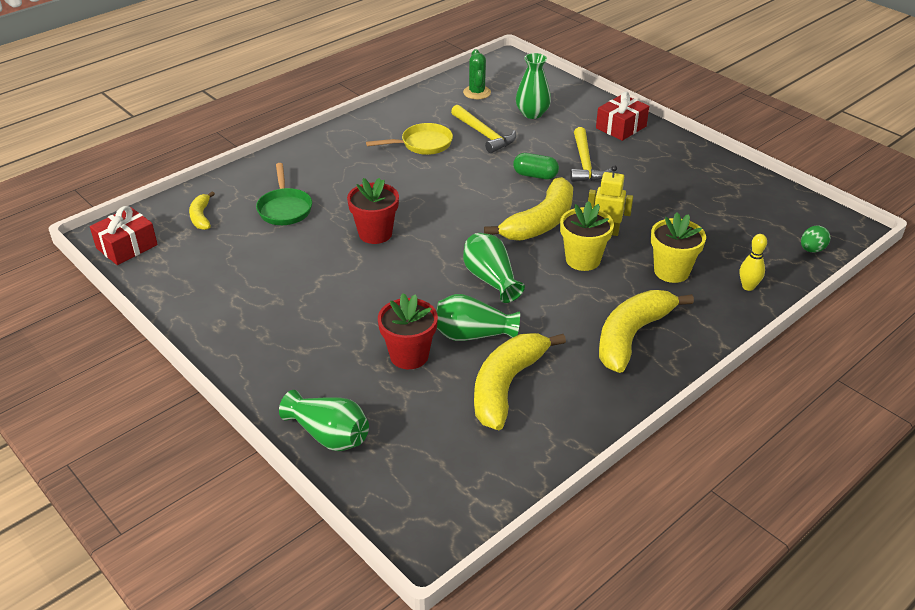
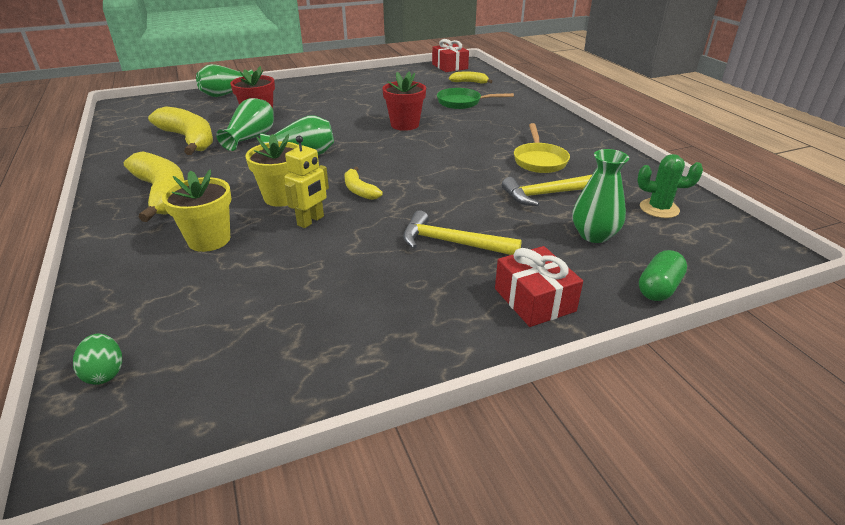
camera: 110 degrees right, 5 degrees down
yellow banana [484,177,573,241] -> yellow banana [345,167,383,200], size x0.50
green capsule [513,153,559,179] -> green capsule moved to [639,250,687,301]
yellow bowling pin [740,234,767,291] -> none

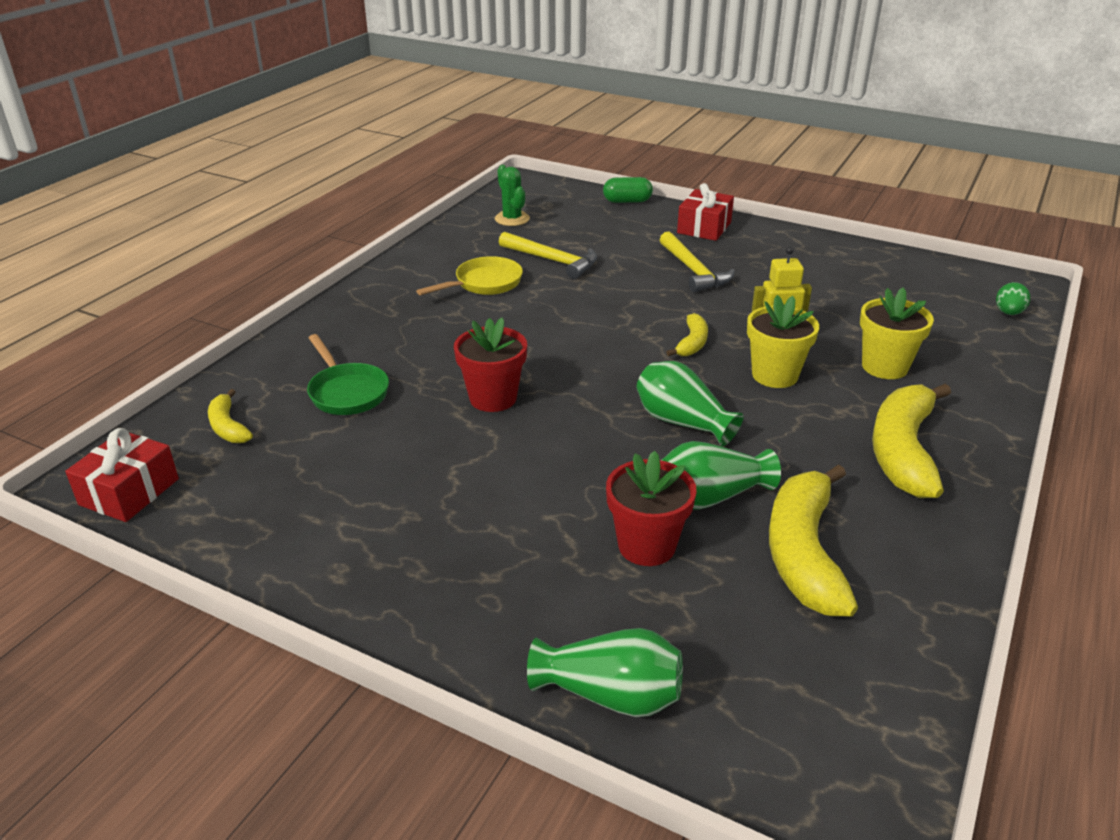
camera: 130 degrees left, 0 degrees up
green vase [573,149,629,243] -> none

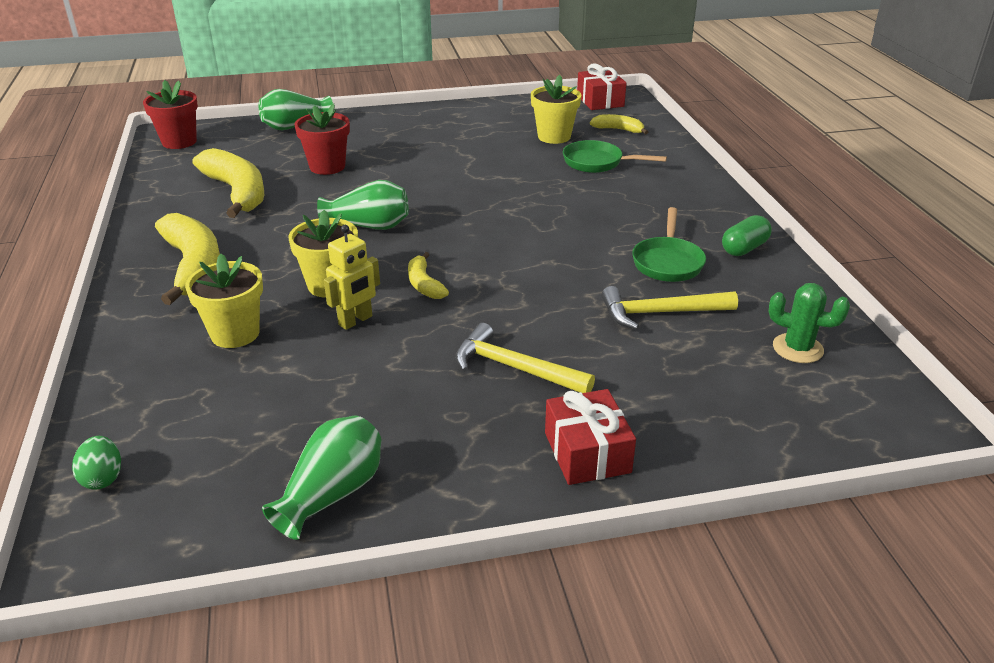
camera: 140 degrees right, 0 degrees up
yellow pan [416,256,523,295] -> green pan [632,207,706,282]
red flower pot [454,317,527,412] -> red flower pot moved to [143,80,198,149]
green capsule [603,177,653,203] -> green capsule moved to [722,215,772,256]
green vase [661,441,781,510] -> green vase moved to [262,415,381,540]
none -> yellow flower pot [531,75,582,144]

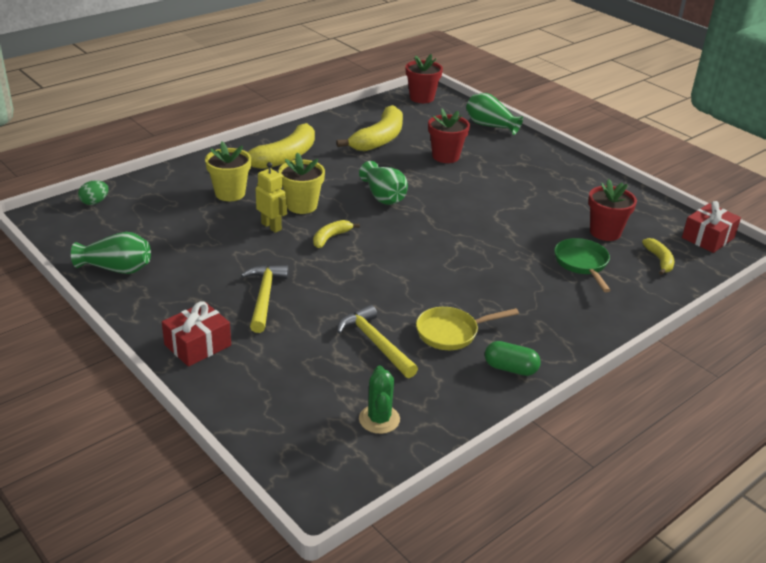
camera: 60 degrees right, 0 degrees up
yellow robot [324,225,380,330] -> yellow robot turned 150 degrees counterclockwise [256,162,287,233]
yellow flower pot [531,75,582,144] -> red flower pot [588,179,637,241]
green pan [632,207,706,282] -> yellow pan [416,307,519,350]

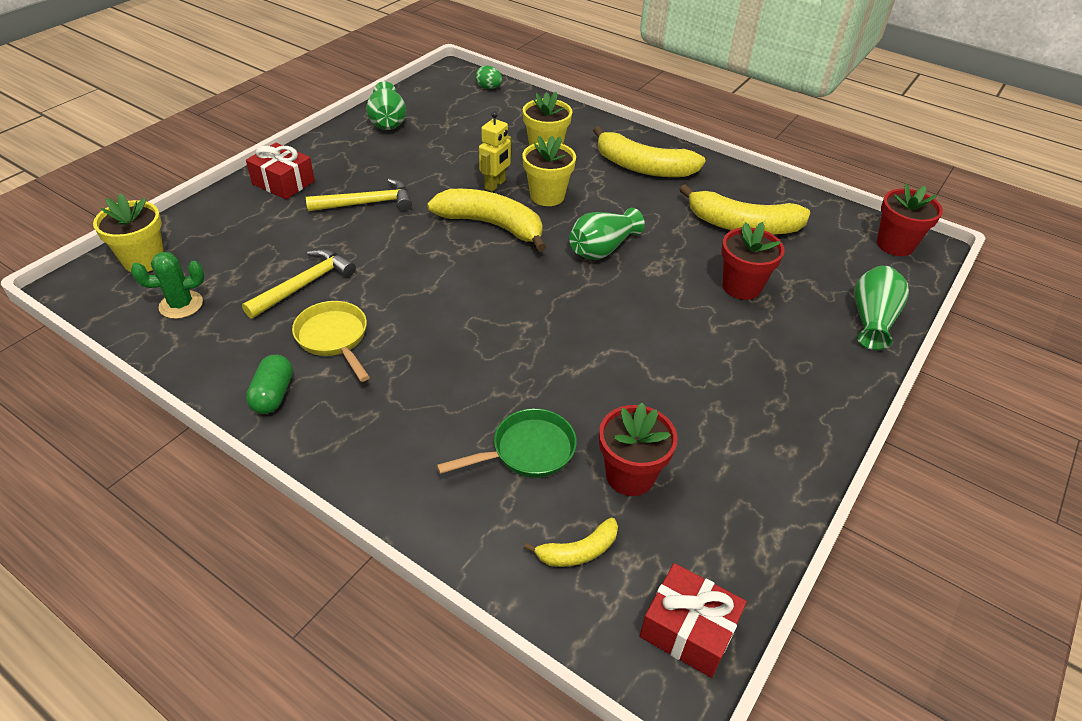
camera: 75 degrees right, 10 degrees up
yellow banana [313,220,360,248] -> yellow banana [427,189,546,252], size x1.99
none -> yellow flower pot [93,193,164,272]

